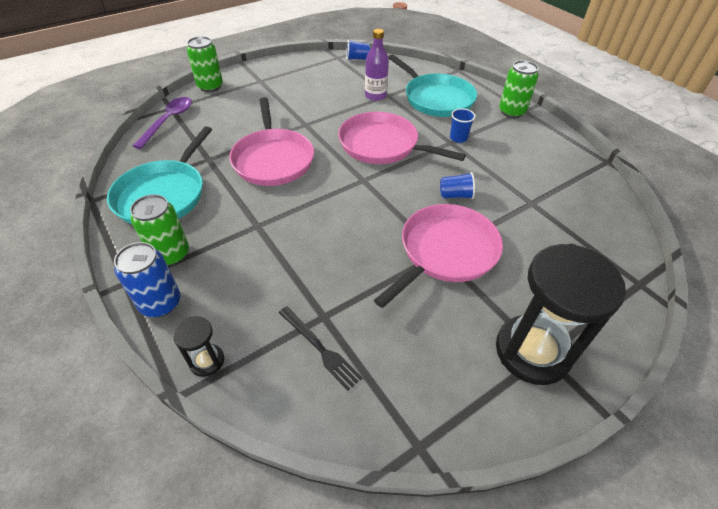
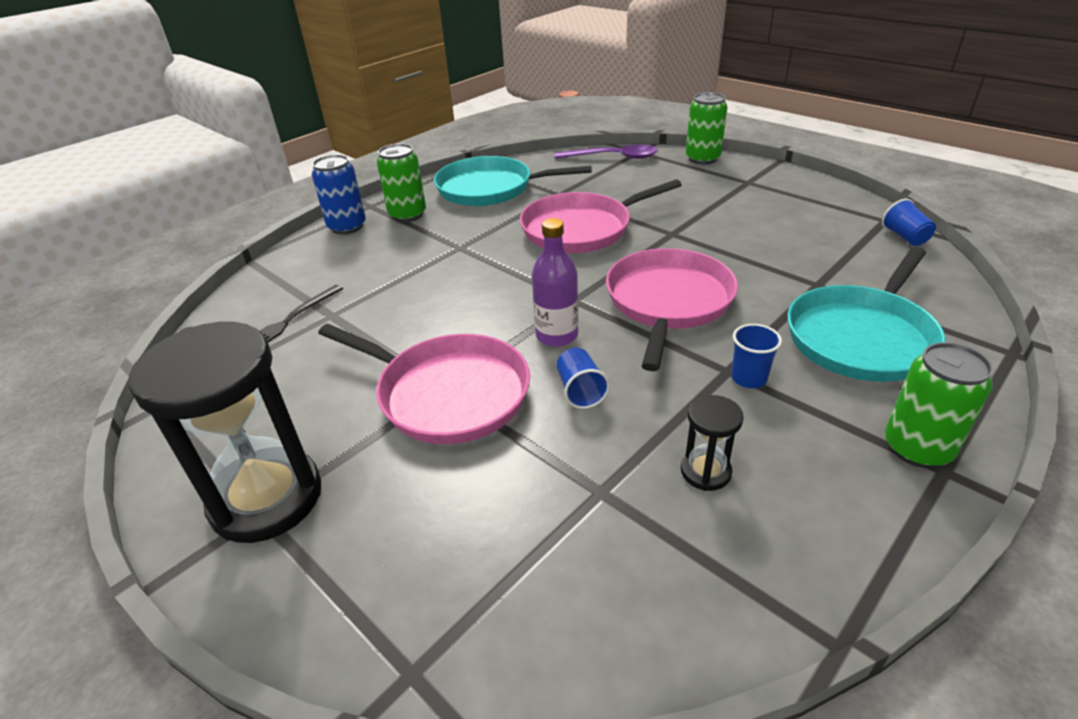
camera: 80 degrees right, 10 degrees down
black hourglass [173,316,224,377] -> black hourglass moved to [681,395,744,491]
purple bottle [365,29,389,101] -> purple bottle moved to [532,218,578,347]

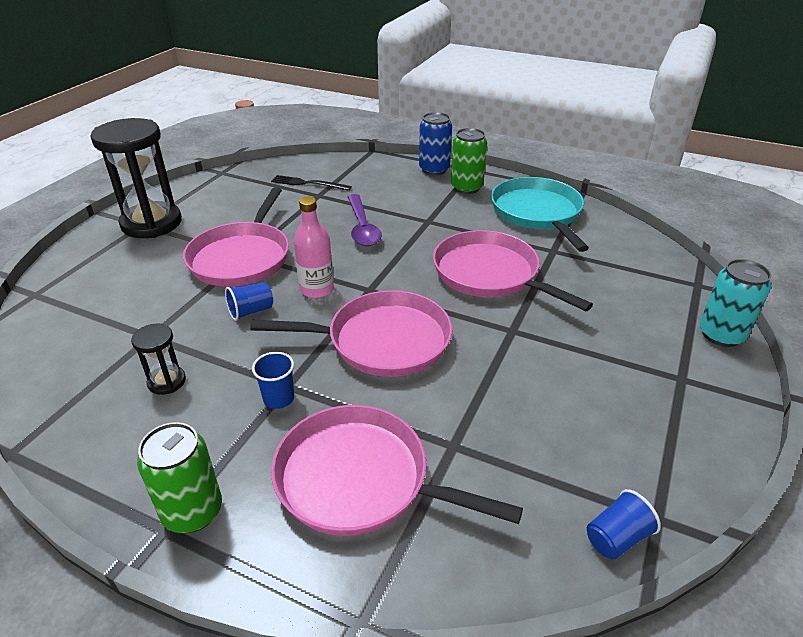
camera: 70 degrees right, 0 degrees up
purple bottle [532,218,578,347] -> pink bottle [294,197,334,298]
purple spoon [554,144,658,159] -> purple spoon moved to [348,194,382,246]
green can [686,92,727,164] -> turquoise can [699,259,771,347]
turquoise pan [788,247,946,382] -> pink pan [271,405,523,536]

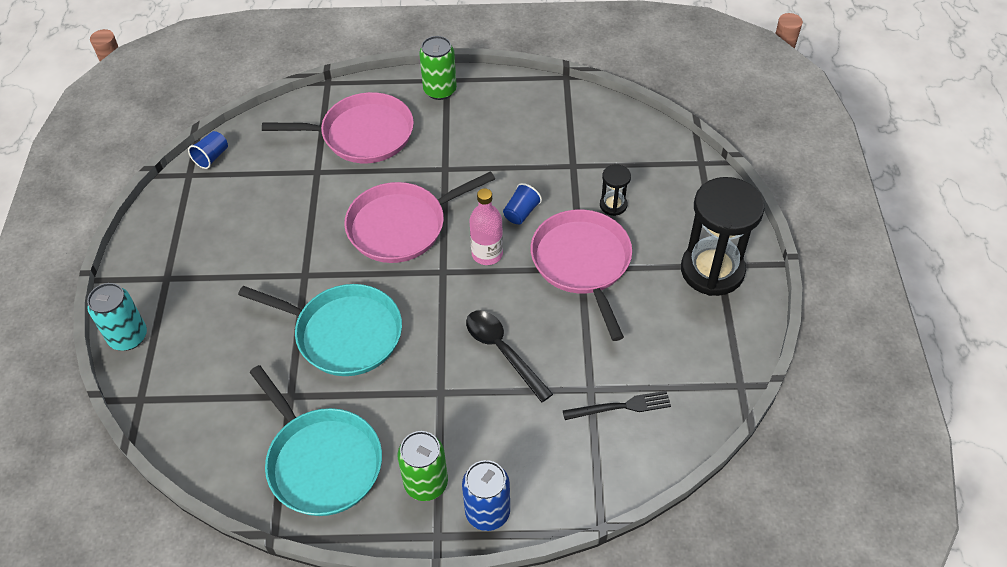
camera: 155 degrees right, 15 degrees up
black hourglass [131,323,186,395] -> black hourglass moved to [600,164,631,216]
blue cup [252,352,294,409] -> none
purple spoon [348,194,382,246] -> black spoon [466,310,553,402]
pink pan [433,230,593,311] -> turquoise pan [238,284,402,376]

